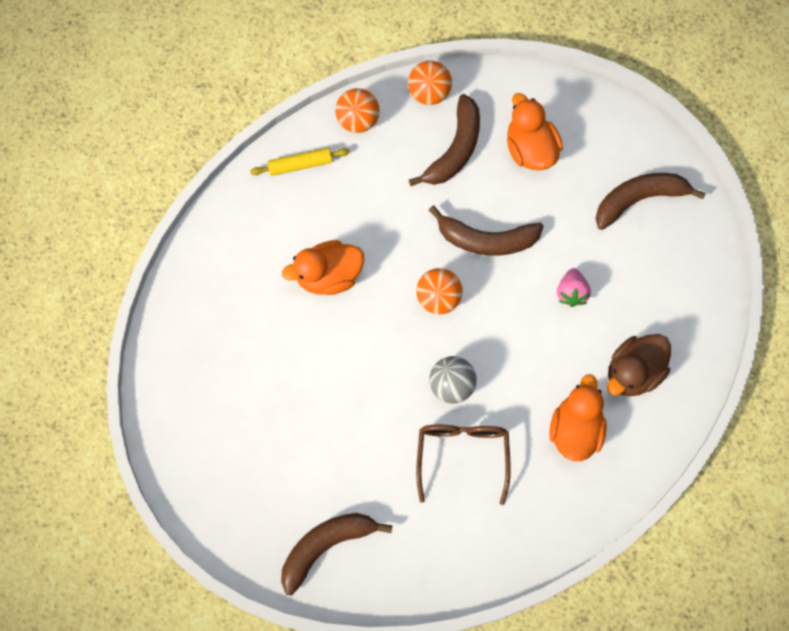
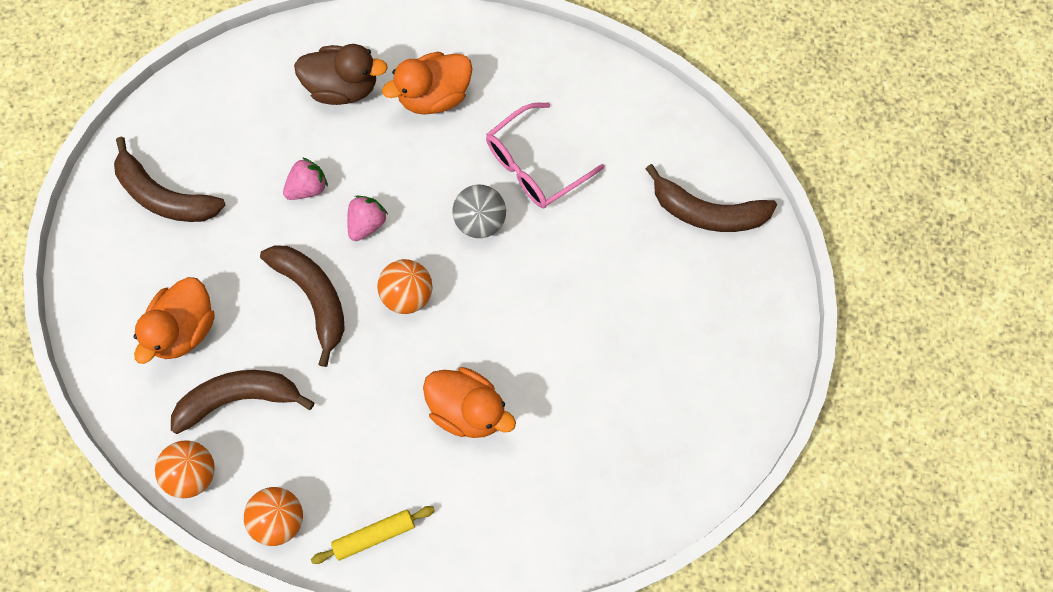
camera: 130 degrees left, 0 degrees up
yellow rolling pin [250,148,350,176] -> yellow rolling pin turned 60 degrees counterclockwise [311,506,435,564]
brown glasses [416,425,511,505] -> pink glasses [486,103,604,208]
none -> pink strawberry [347,195,388,241]

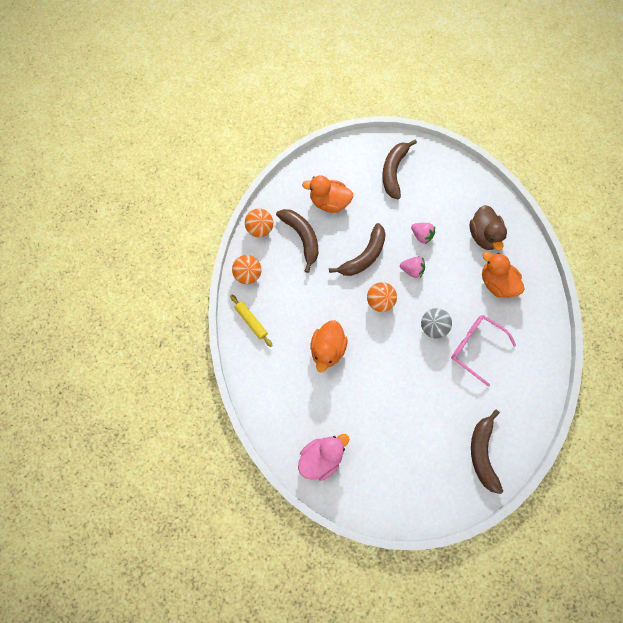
camera: 75 degrees right, 0 degrees up
none -> pink duck [298,434,349,481]

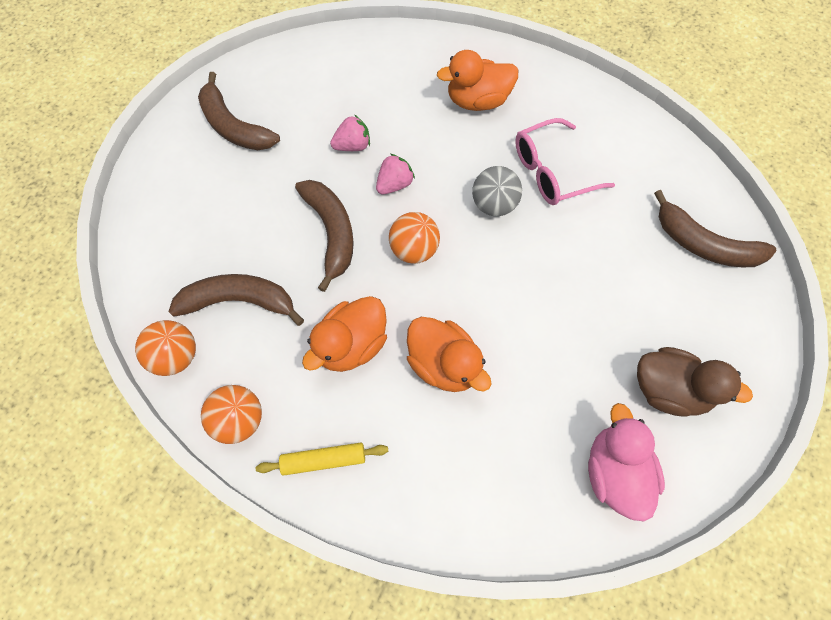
camera: 60 degrees left, 5 degrees down
orange duck [302,175,354,213] -> orange duck moved to [302,296,387,372]
brown duck [470,205,507,251] -> brown duck moved to [637,347,753,416]

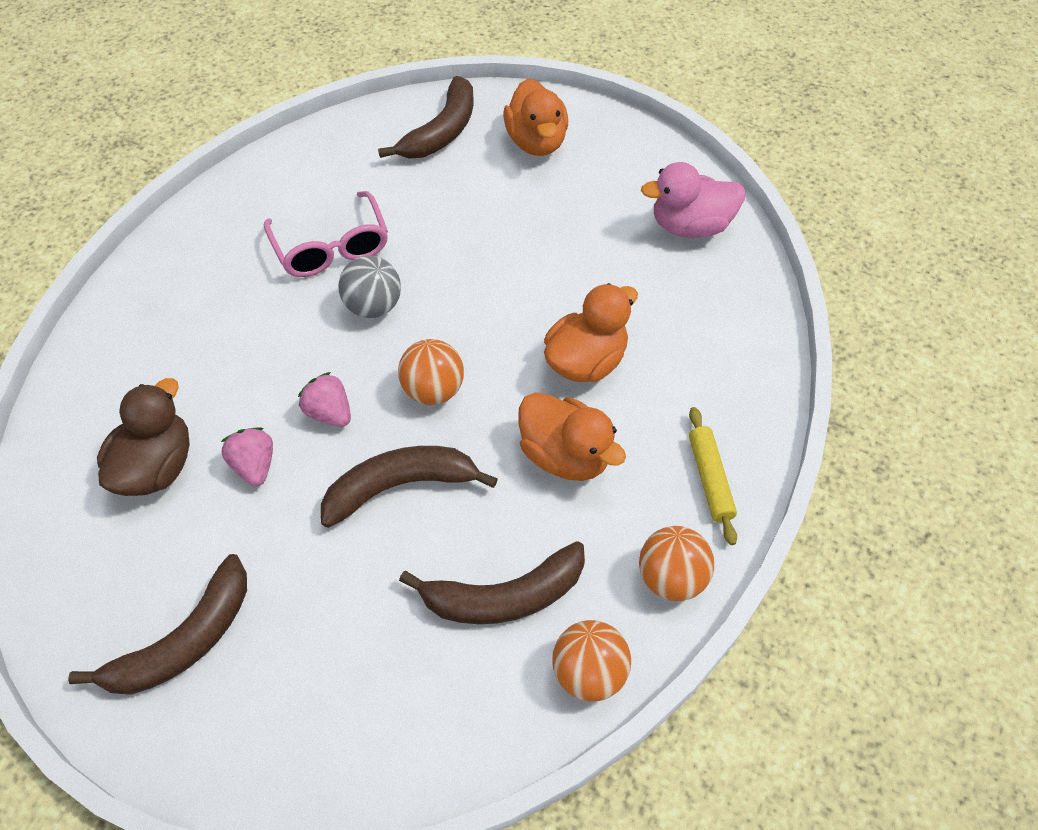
camera: 90 degrees left, 10 degrees down
brown banana [168,274,304,326] -> brown banana turned 105 degrees counterclockwise [399,541,585,624]
orange duck [437,50,518,111] -> orange duck moved to [503,79,568,156]
brown duck [637,347,753,416] -> brown duck moved to [97,378,190,496]

